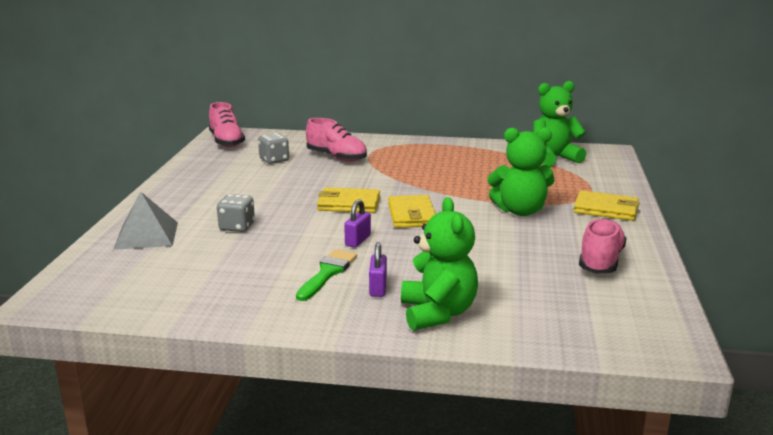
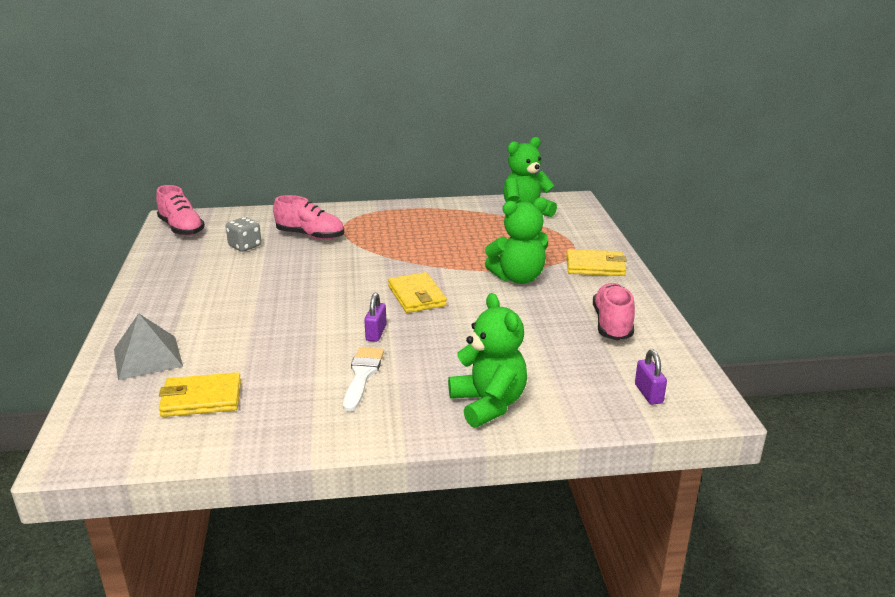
camera: 15 degrees left, 5 degrees up
grey dice [217,194,255,232] -> none
green brush [296,249,357,301] -> white brush [343,347,384,412]
yellow wallet [317,187,380,213] -> yellow wallet moved to [159,372,241,417]
purple padlock [369,242,387,297] -> purple padlock moved to [635,350,667,405]

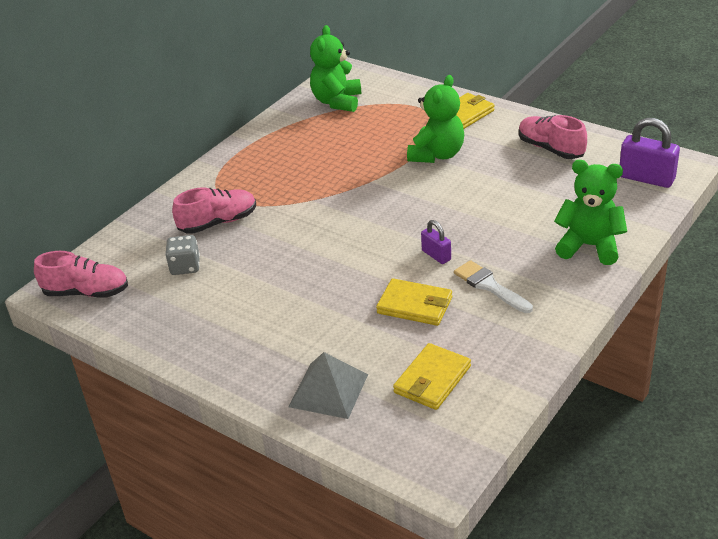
camera: 45 degrees left, 10 degrees up
yellow wallet [388,272,447,313] -> yellow wallet moved to [376,278,452,326]
purple padlock [635,350,667,405] -> purple padlock [620,118,680,188], size x1.75

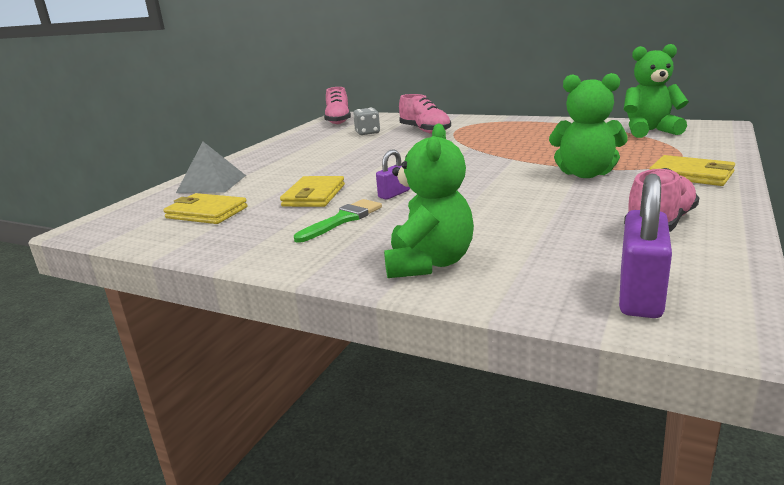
camera: 80 degrees right, 15 degrees down
white brush [454,260,533,313] -> green brush [294,199,382,243]

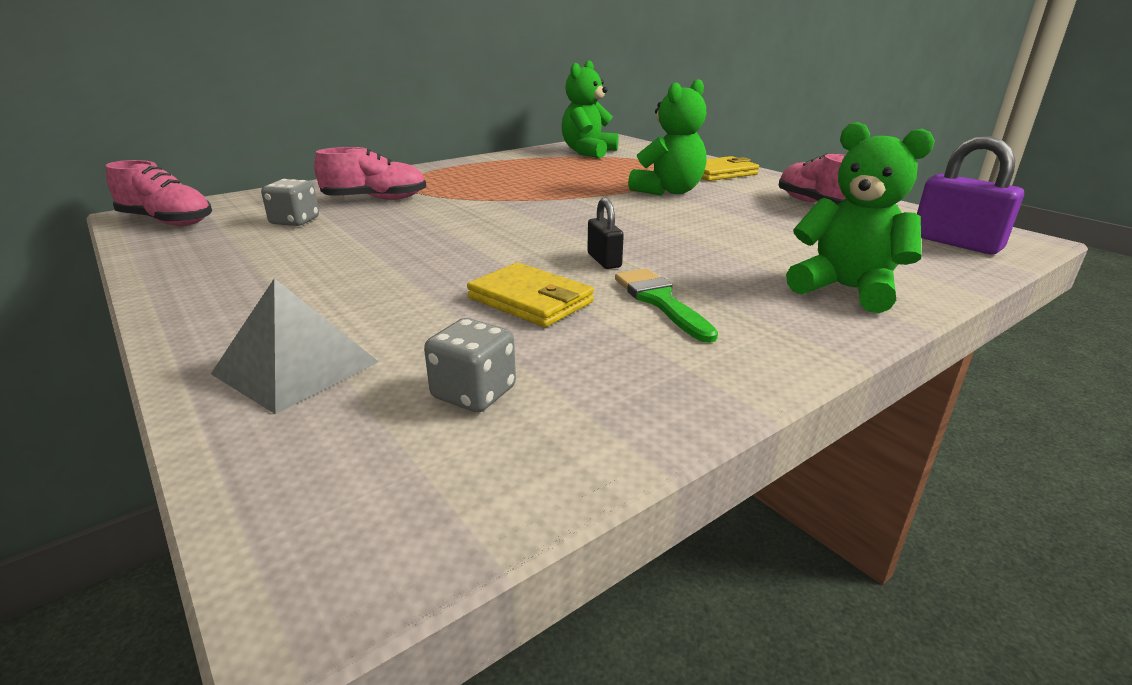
camera: 65 degrees left, 5 degrees up
yellow wallet [163,193,248,224] -> grey dice [424,318,516,412]
purple padlock [376,149,410,200] -> black padlock [587,198,624,269]

